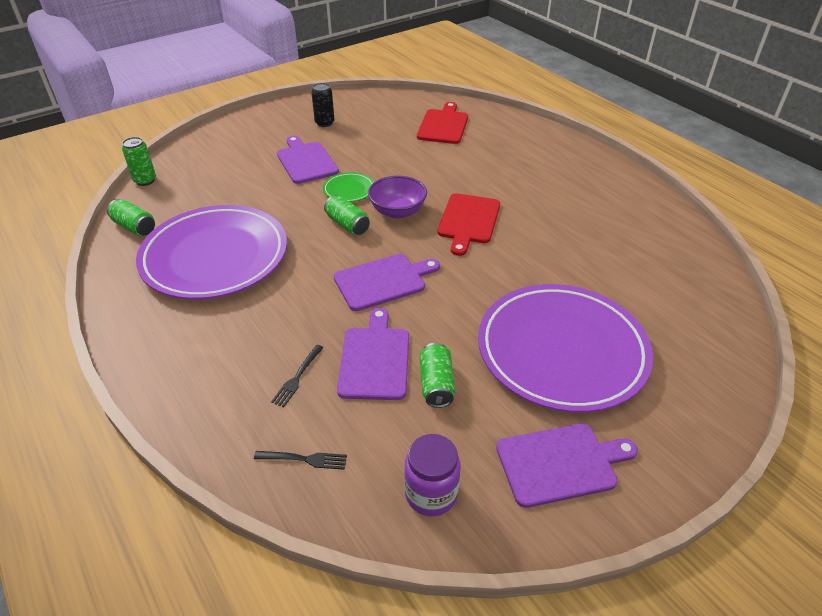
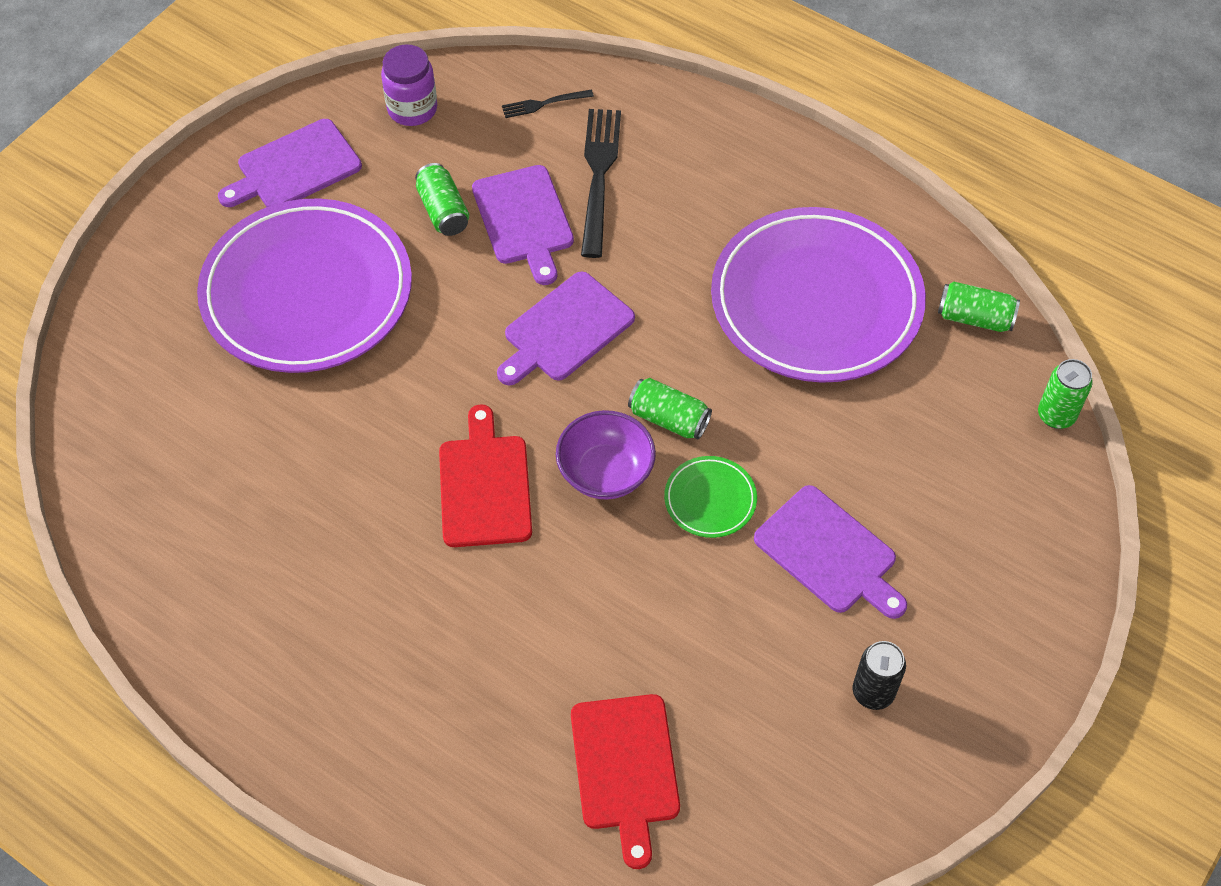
camera: 160 degrees right, 15 degrees up
black fork [271,345,324,407] -> black fork [581,109,621,258], size x1.99

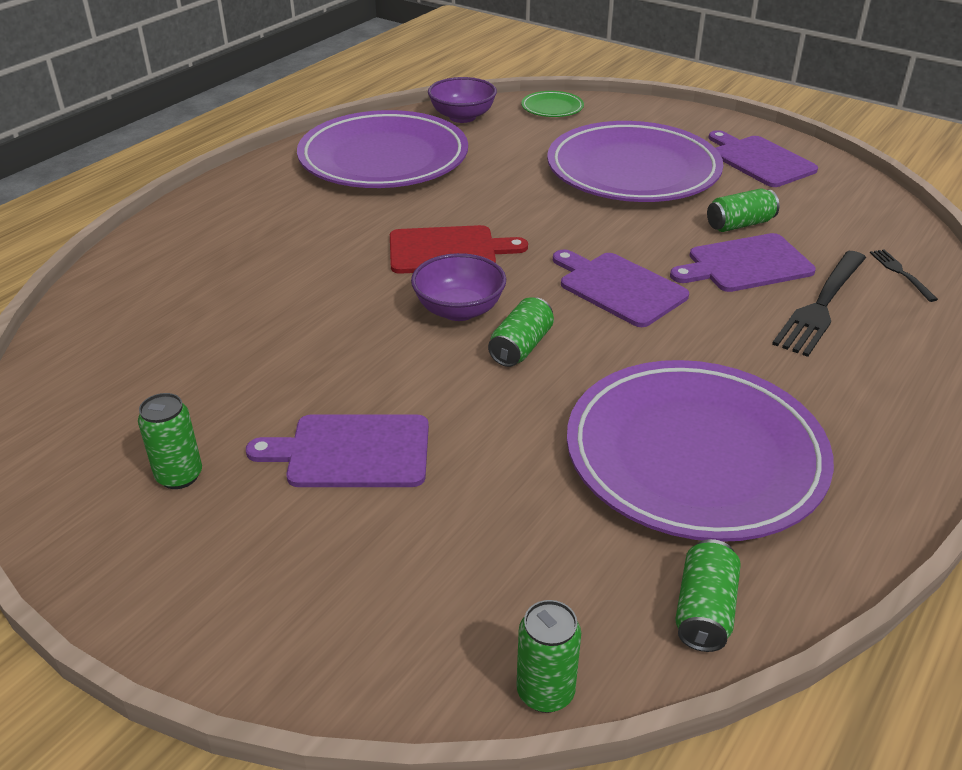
camera: 90 degrees right, 20 degrees down
purple jar [381,44,437,126] -> none
red cutting board [571,694,680,869] -> none
black fork [581,109,621,258] -> black fork turned 120 degrees clockwise [772,251,866,357]
green plate [664,456,757,538] -> green plate moved to [521,91,584,117]
purple cutting board [754,485,907,619] -> purple cutting board turned 45 degrees clockwise [246,414,429,487]
black can [853,641,906,710] -> green can [138,393,202,489]
none -> purple plate [297,110,468,188]
none -> purple bowl [428,77,497,123]

